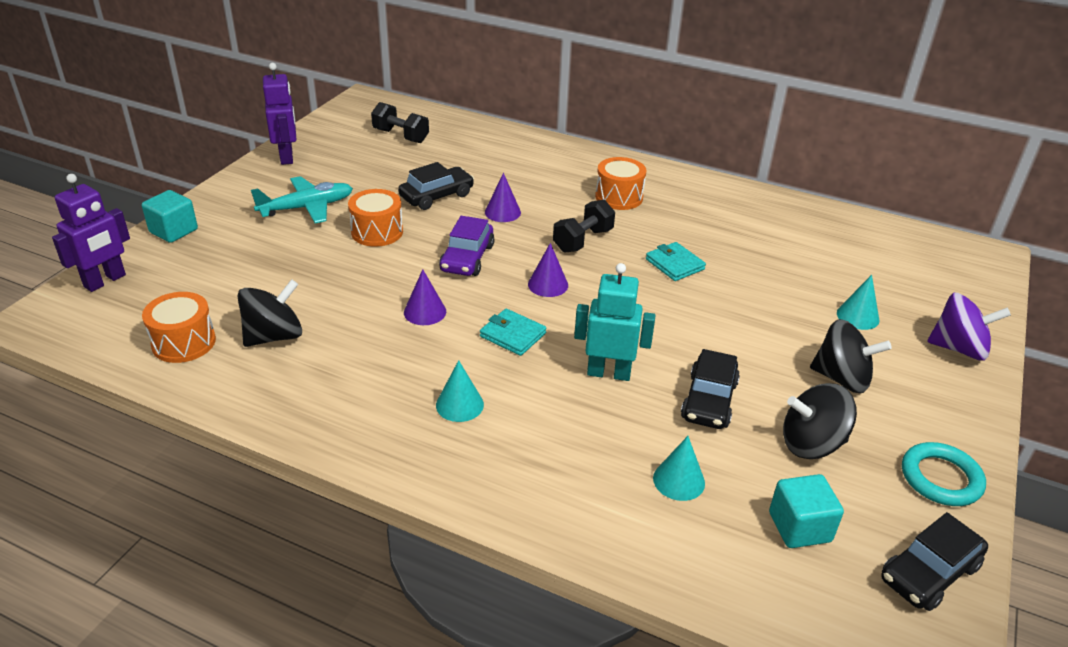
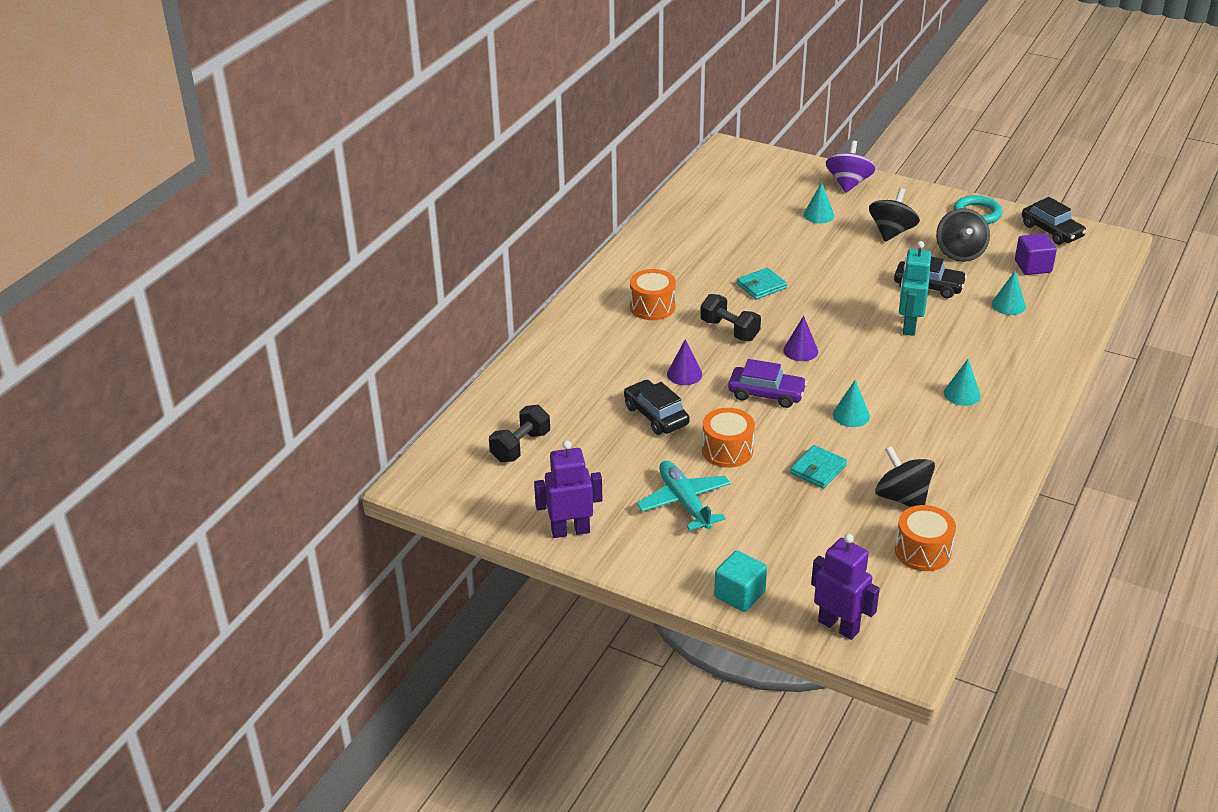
camera: 85 degrees left, 0 degrees up
purple cone [404,269,446,325] -> turquoise cone [833,380,870,427]
turquoise wallet [480,309,546,356] -> turquoise wallet moved to [790,445,847,488]
turquoise cube [769,474,844,548] -> purple cube [1015,234,1057,275]

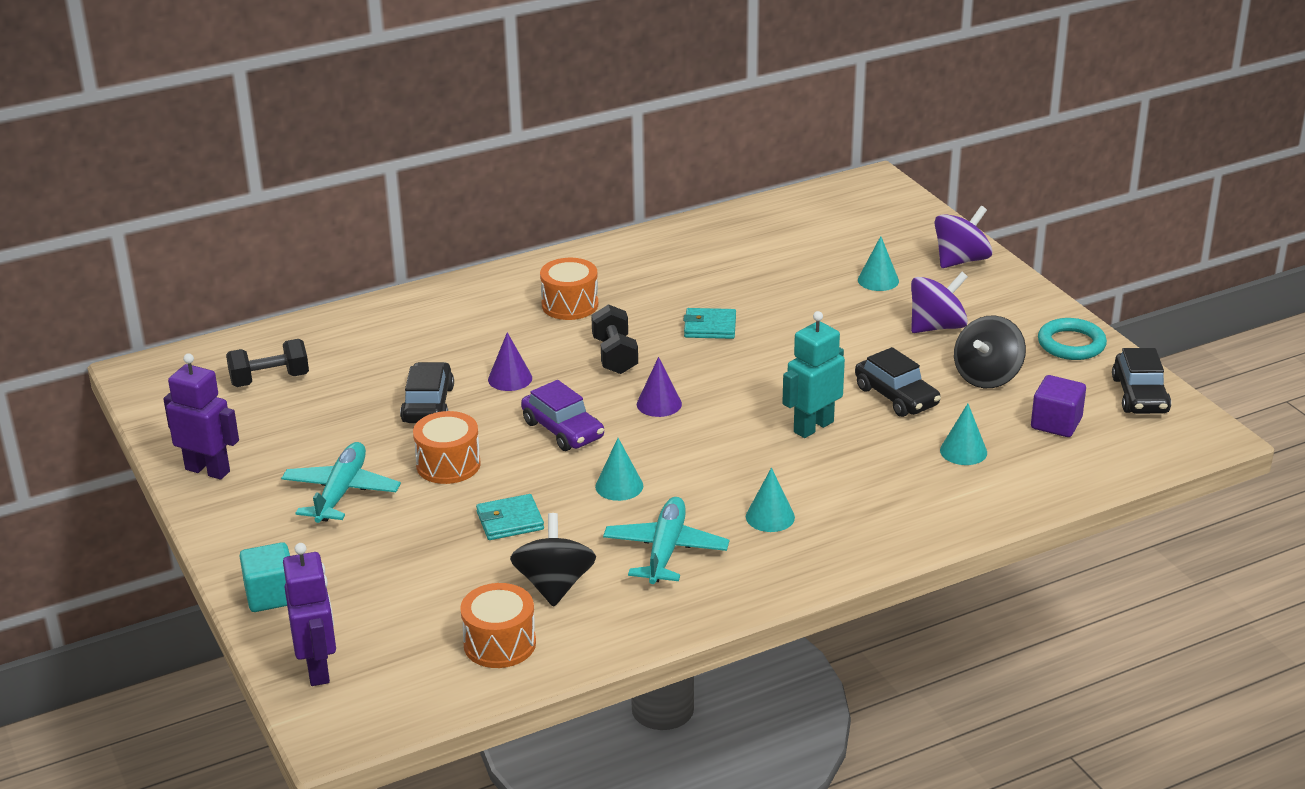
camera: 35 degrees right, 5 degrees down
black spinning top [869,188,920,242] -> purple spinning top [911,272,968,333]
none -> turquoise plane [603,497,729,584]

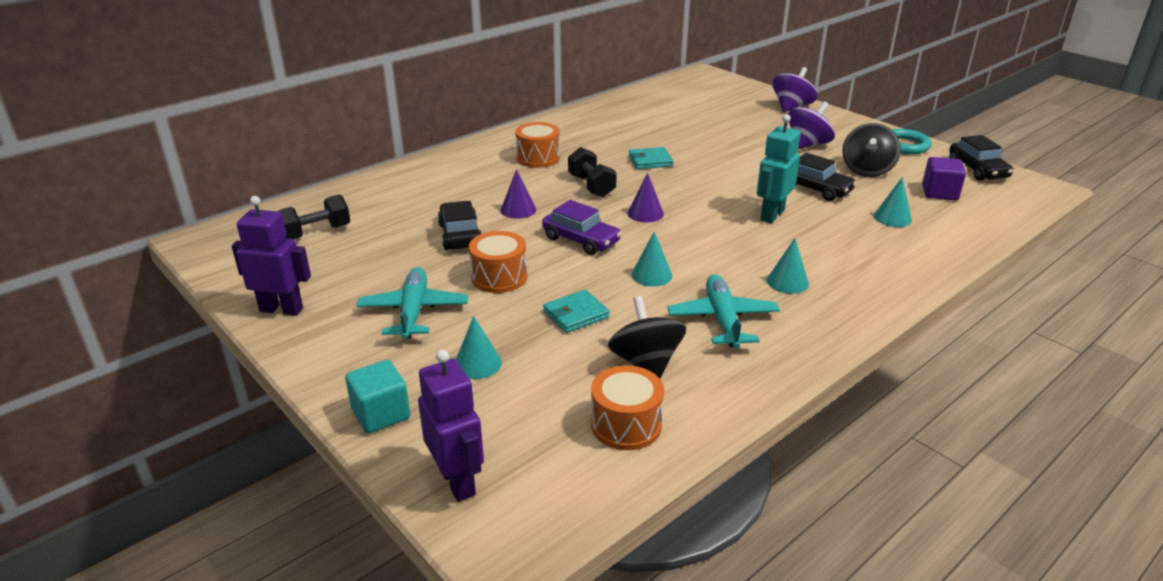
camera: 15 degrees left, 0 degrees up
turquoise cone [858,236,899,291] -> turquoise cone moved to [456,316,502,379]

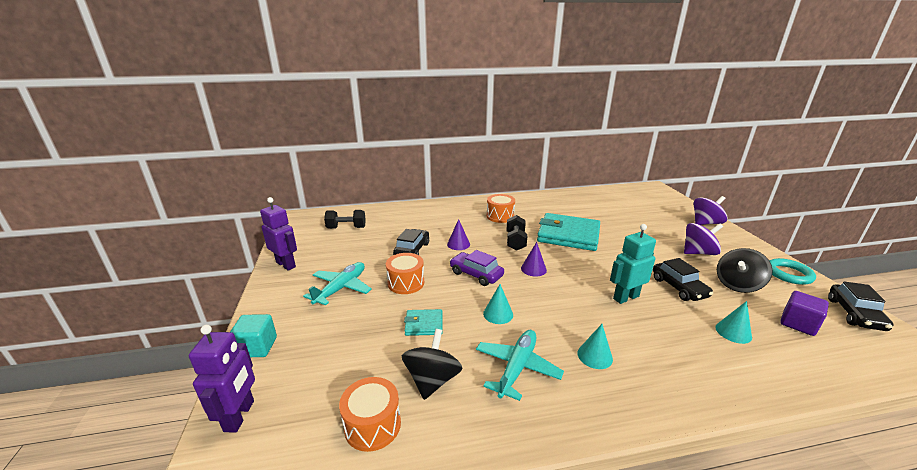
camera: 30 degrees right, 5 degrees down
turquoise cone [456,316,502,379] -> none
purple car [542,200,622,255] -> purple car turned 150 degrees clockwise [450,250,504,286]
turquoise wallet [629,147,673,169] -> turquoise wallet [537,213,600,251], size x2.15

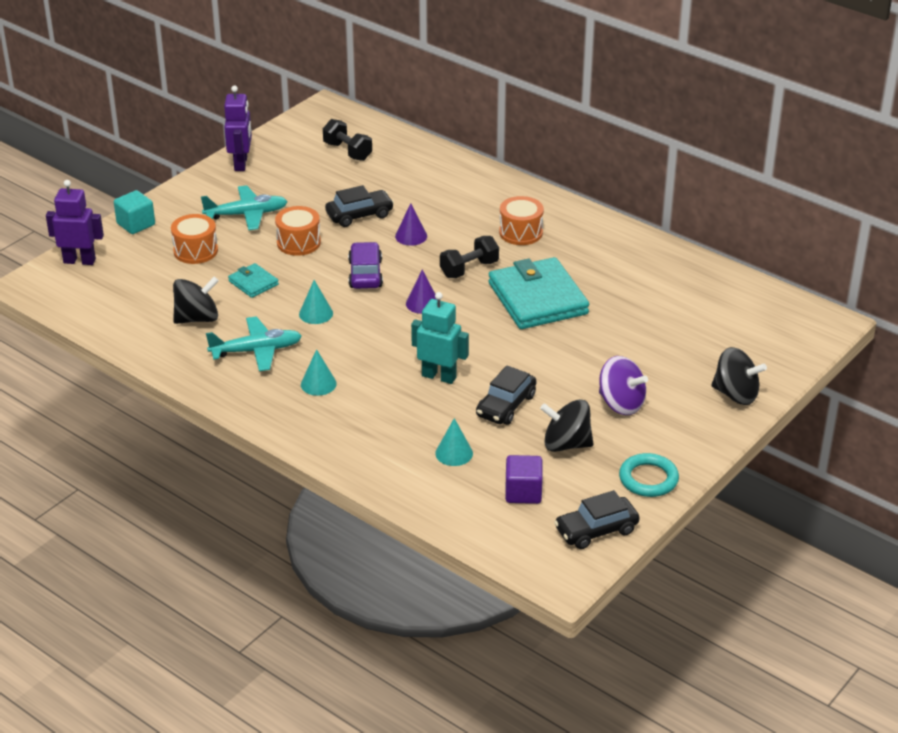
camera: 50 degrees right, 10 degrees up
purple robot [189,325,255,432] -> purple robot turned 135 degrees counterclockwise [46,180,104,265]
orange drum [339,377,401,452] -> orange drum moved to [171,214,218,264]
purple spinning top [693,196,728,225] -> black spinning top [711,347,767,405]

